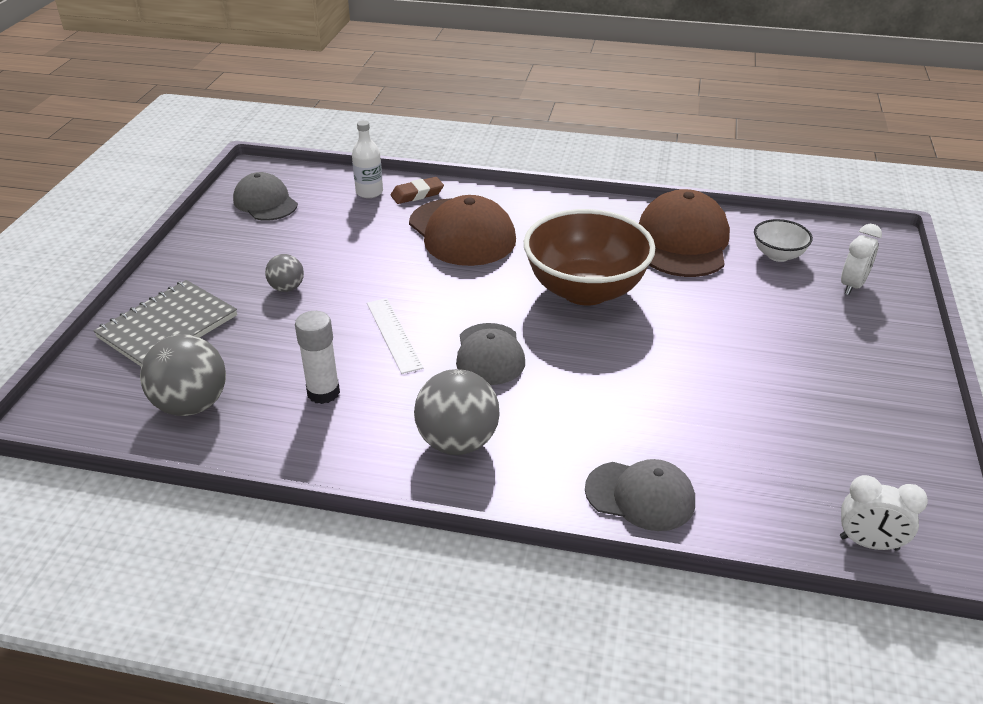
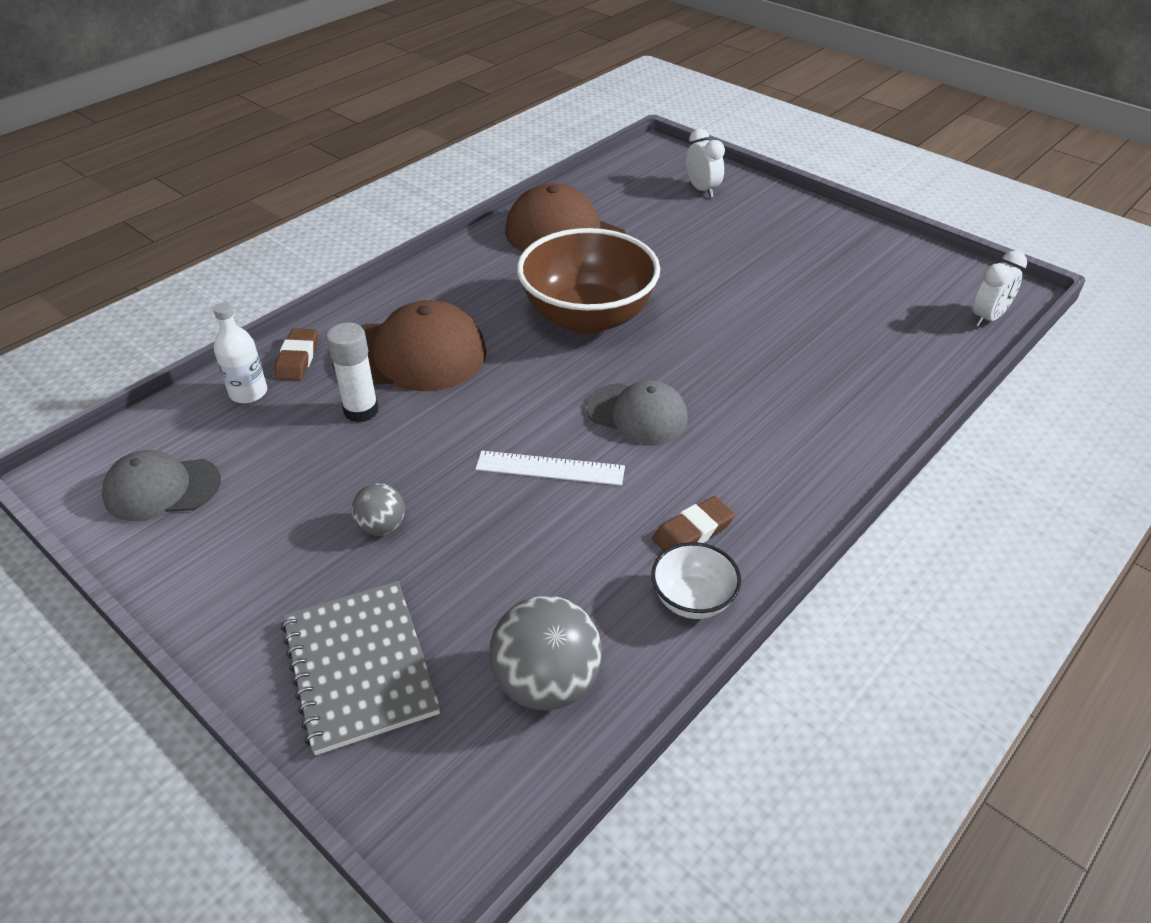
camera: 60 degrees left, 5 degrees up
white glue stick [295,311,340,404] -> white glue stick moved to [326,322,379,422]
grey ball [414,369,499,455] -> none
grey cap [585,459,695,531] -> none
white bowl [754,219,813,262] -> white bowl moved to [651,542,741,619]
none -> brown eraser [652,496,735,551]

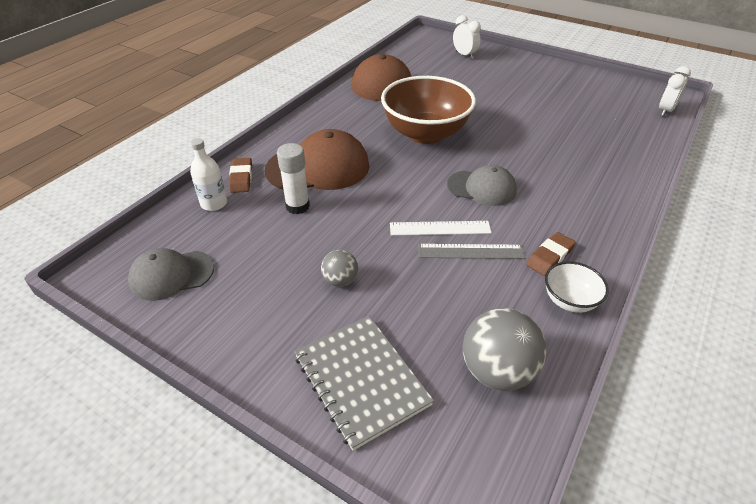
camera: 10 degrees left, 0 degrees up
none -> grey ruler [418,244,525,259]

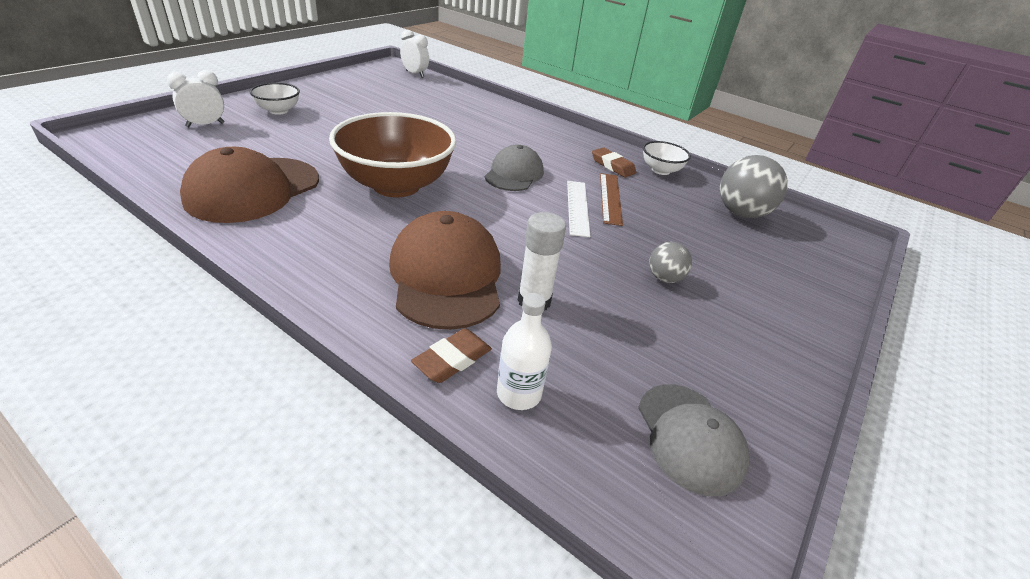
camera: 90 degrees left, 5 degrees down
brown eraser [229,158,252,193] -> brown eraser turned 45 degrees counterclockwise [411,328,492,383]
grey notebook [294,315,434,451] -> none
grey ruler [418,244,525,259] -> brown ruler [600,173,623,226]
none -> white bowl [250,83,300,115]

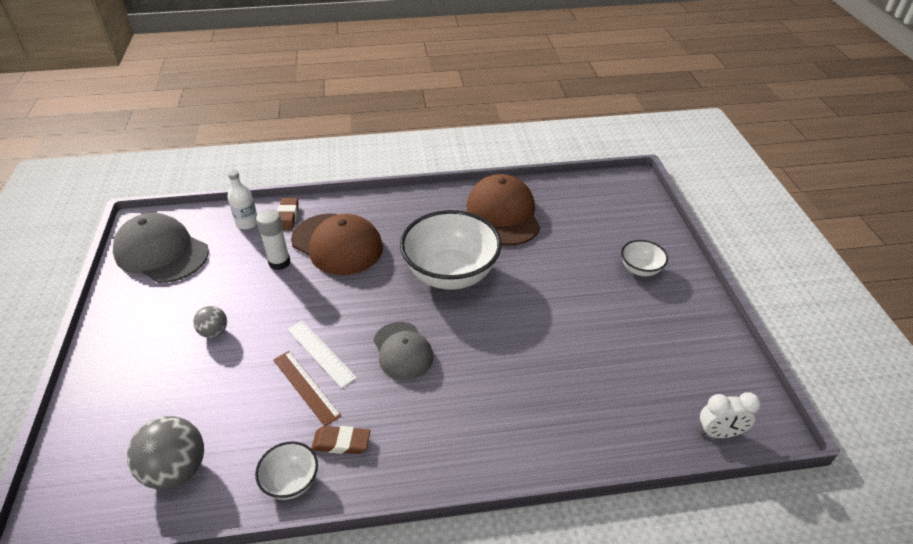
camera: 140 degrees right, 5 degrees up
white clock [167,70,224,127] -> none
brown bowl [329,112,456,197] -> white bowl [400,210,502,290]
grey cap [638,384,750,497] -> grey cap [113,213,209,283], size x1.58

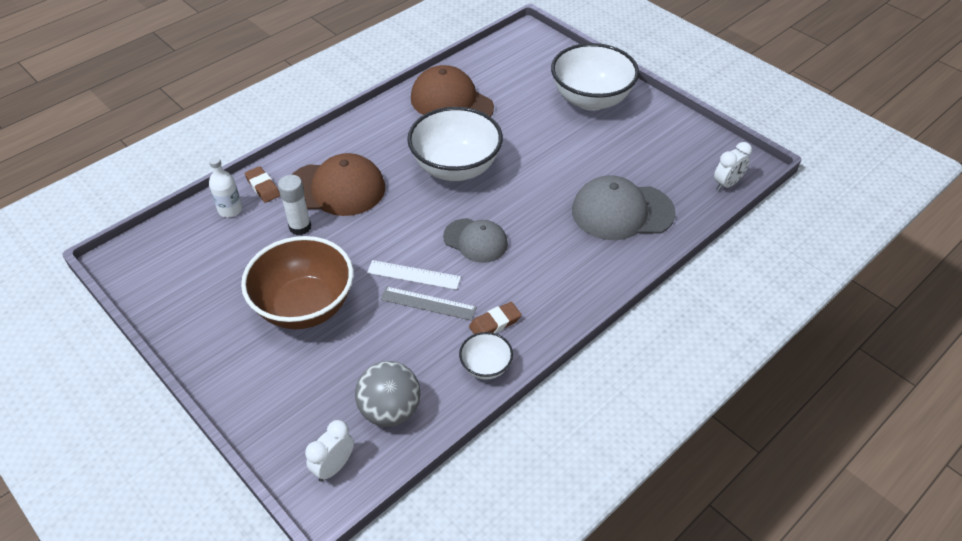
camera: 35 degrees left, 5 degrees up
grey cap [113,213,209,283] -> grey cap moved to [572,175,676,240]
grey ball [193,306,227,338] -> brown bowl [241,236,353,329]
brown ruler [273,351,342,426] -> grey ruler [381,286,477,321]
white bowl [621,240,668,276] -> white bowl [551,43,639,111], size x2.13
none -> white clock [305,420,354,482]

